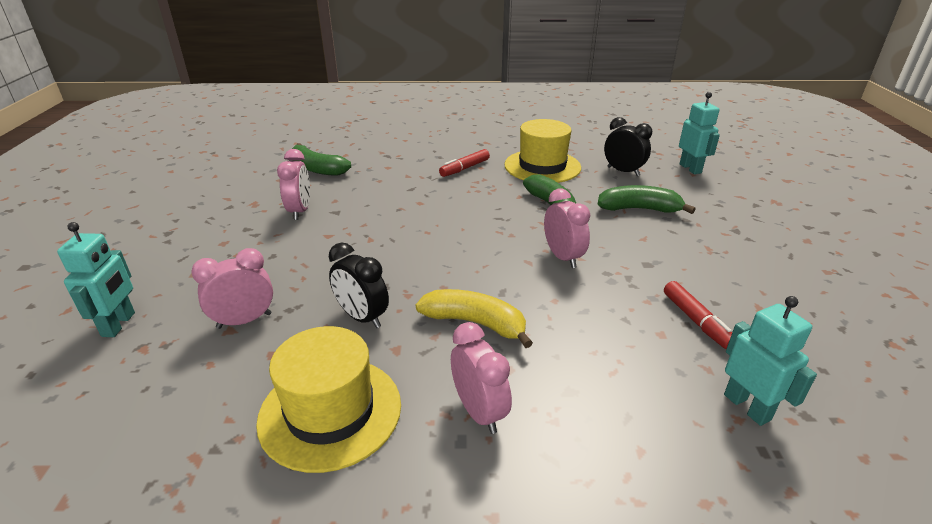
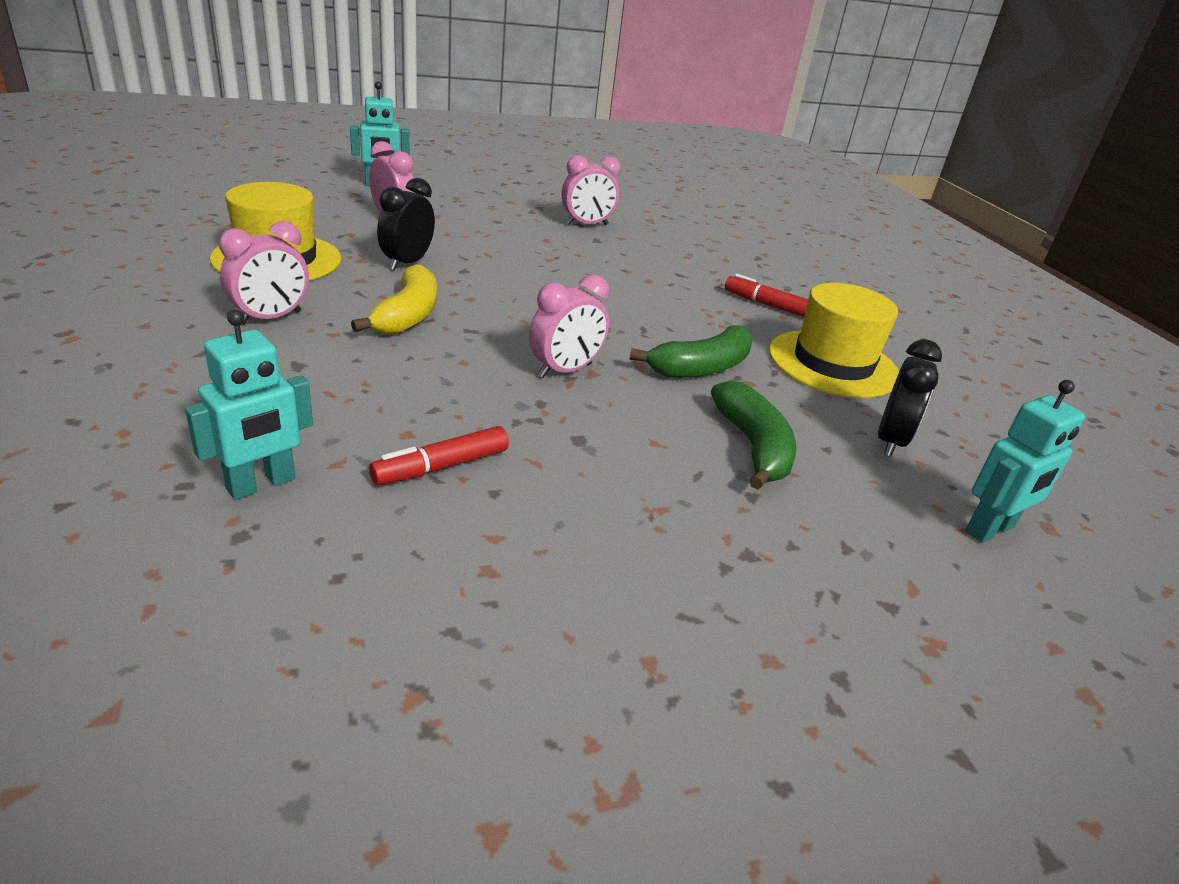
camera: 70 degrees right, 0 degrees up
green banana [292,143,351,176] -> none

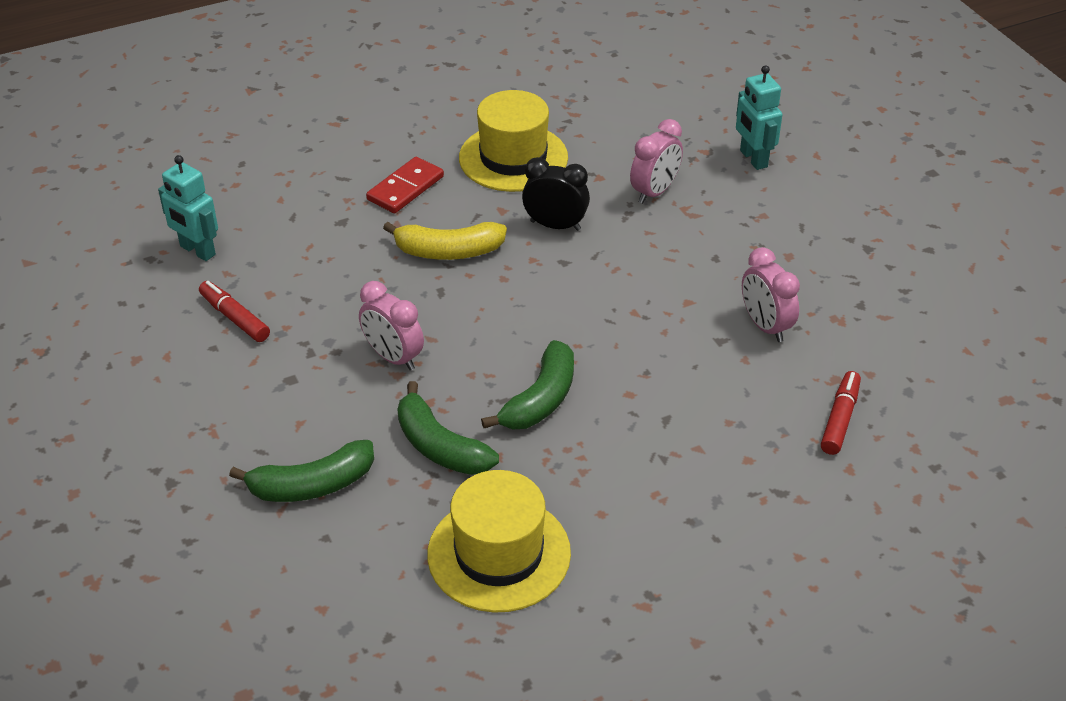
camera: 85 degrees right, 10 degrees up
pink clock [219,221,309,325] -> red domino [366,157,444,213]
red marker [725,274,808,317] -> red marker moved to [821,371,861,455]
black clock [878,339,942,457] -> none
turquoise robot [965,380,1085,543] -> none
none -> green banana [481,340,574,430]

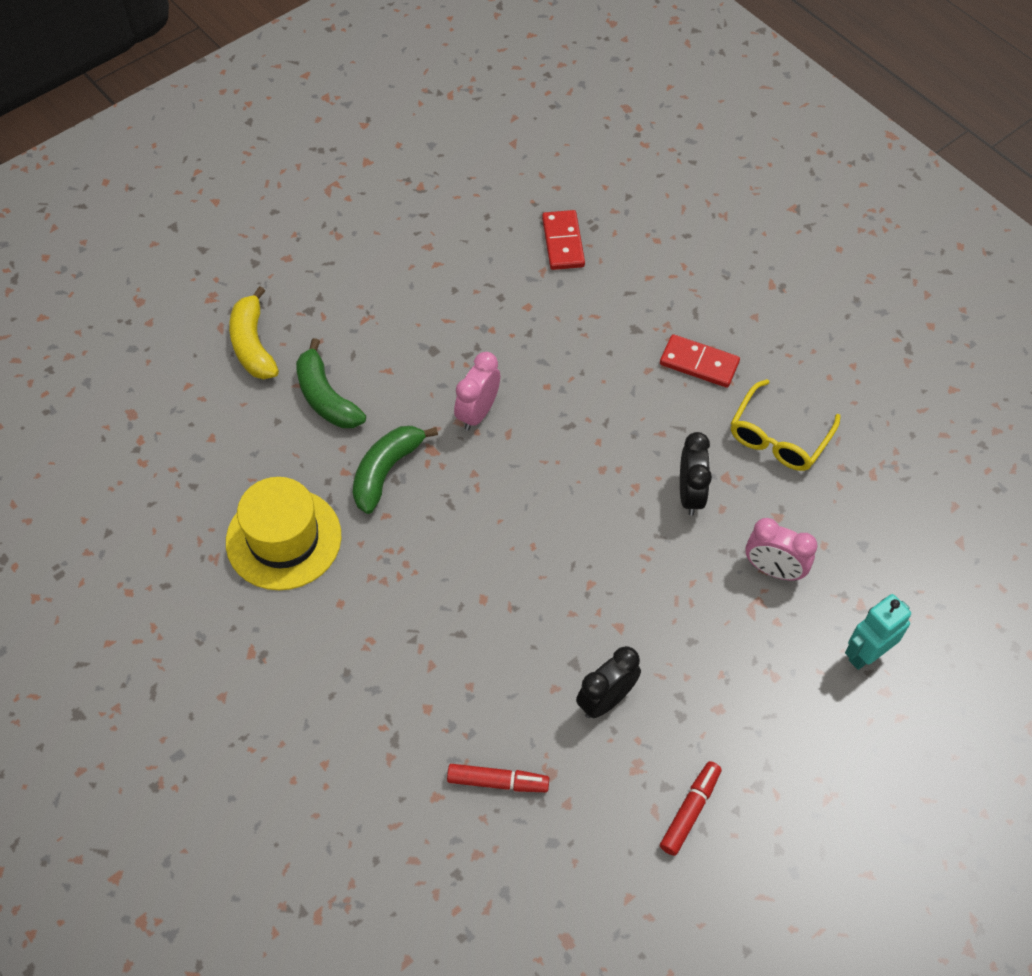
camera: 75 degrees right, 15 degrees up
turquoise robot [158,155,218,261] -> red domino [542,210,585,270]
red marker [199,281,270,342] -> red marker moved to [660,761,722,856]
yellow banana [383,222,507,260] -> yellow banana moved to [229,286,279,379]
yellow hat [459,90,568,192] -> yellow glasses [731,379,841,471]
green banana [481,340,574,430] -> none
pink clock [742,247,800,342] -> black clock [576,646,641,718]

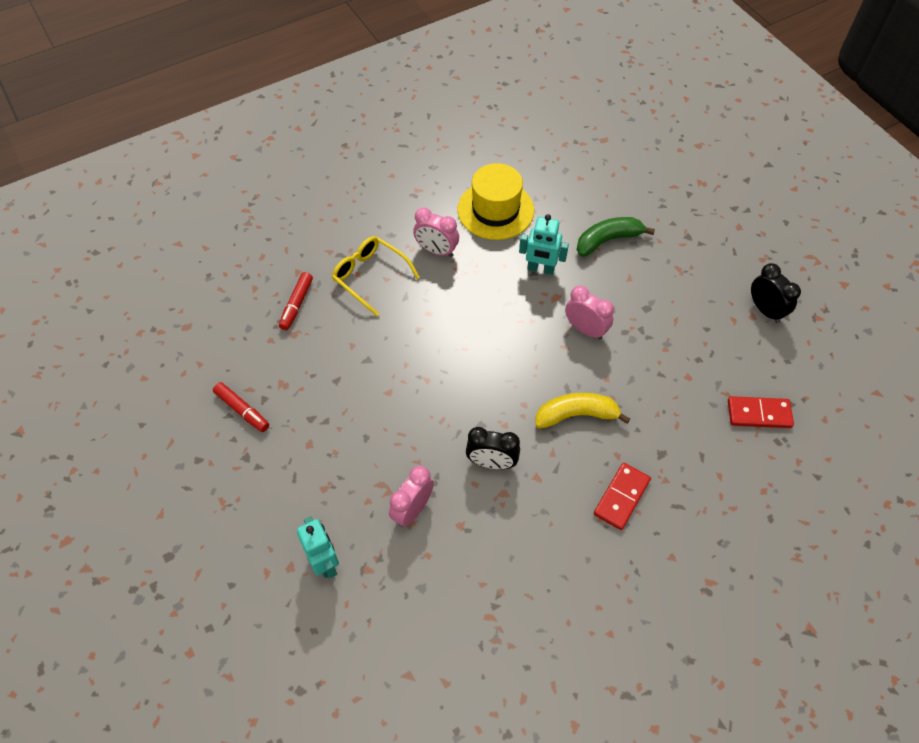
camera: 100 degrees right, 0 degrees up
yellow banana [229,286,279,379] -> yellow banana moved to [535,393,631,429]
green banana [353,426,438,514] -> turquoise robot [519,214,569,275]
black clock [576,646,641,718] -> black clock moved to [751,263,801,323]
yellow glasses [731,379,841,471] -> yellow glasses moved to [332,236,420,316]
none -> pink clock [413,207,459,257]

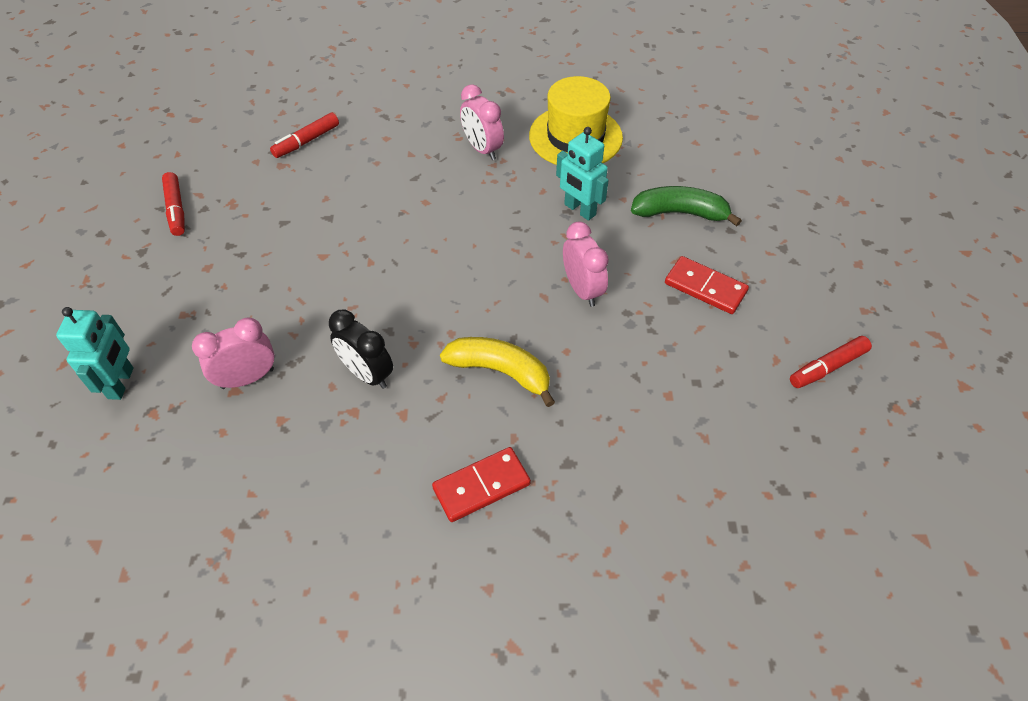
camera: 30 degrees right, 5 degrees down
yellow glasses [332,236,420,316] -> none
red domino [728,396,794,428] -> red domino moved to [665,256,749,314]
black clock [751,263,801,323] -> red marker [790,336,872,388]

